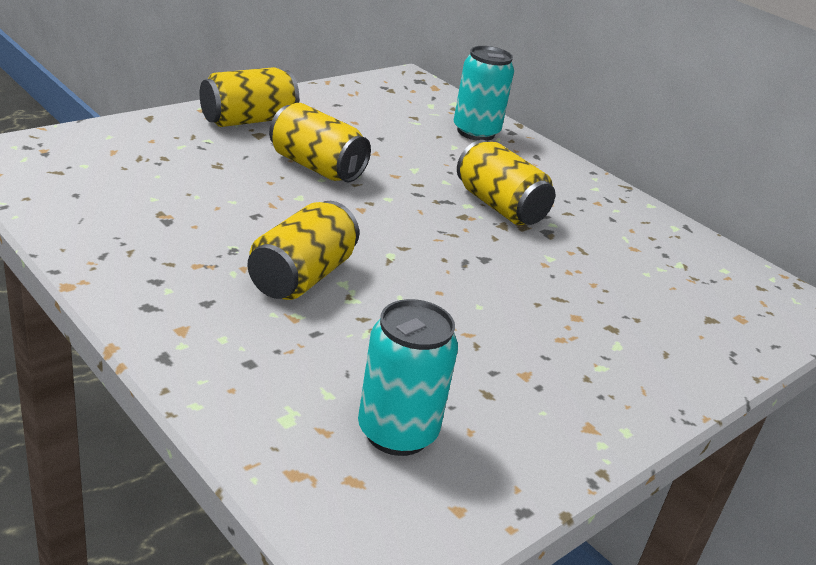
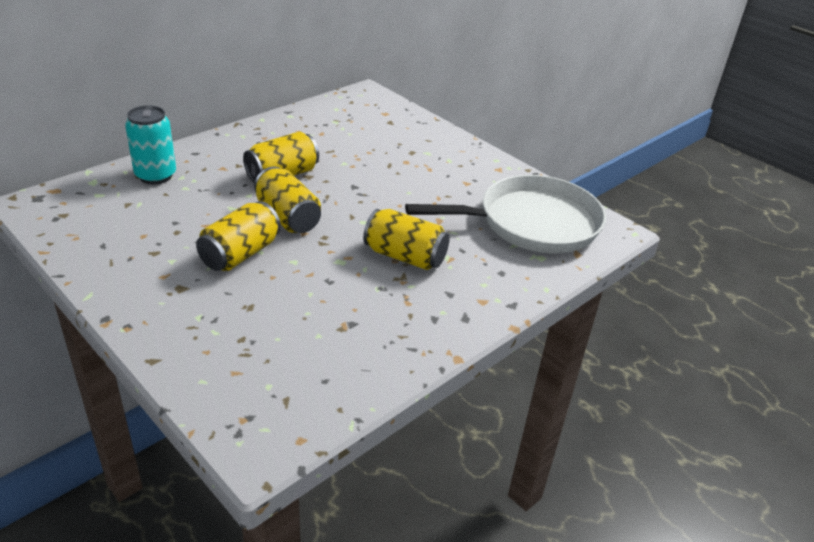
camera: 90 degrees left, 5 degrees up
yellow can [200,67,299,127] -> yellow can moved to [254,166,321,233]
turquoise can [358,299,458,456] -> white pan [405,175,606,253]

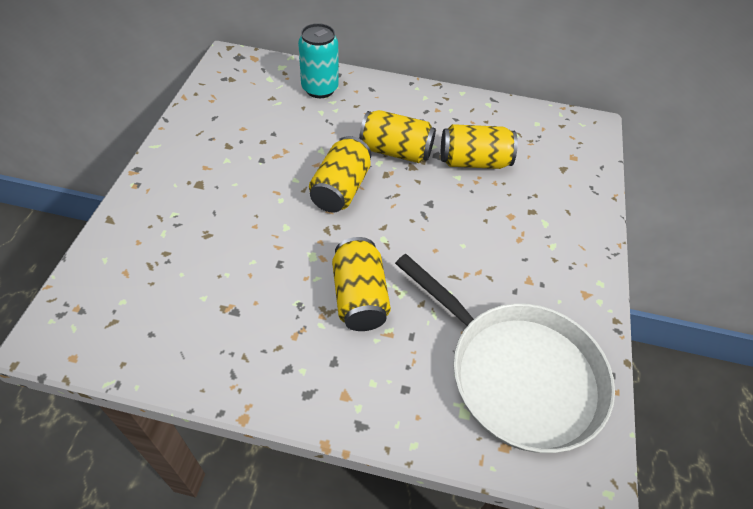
camera: 55 degrees right, 15 degrees up
yellow can [196,201,281,271] -> yellow can moved to [441,124,518,169]

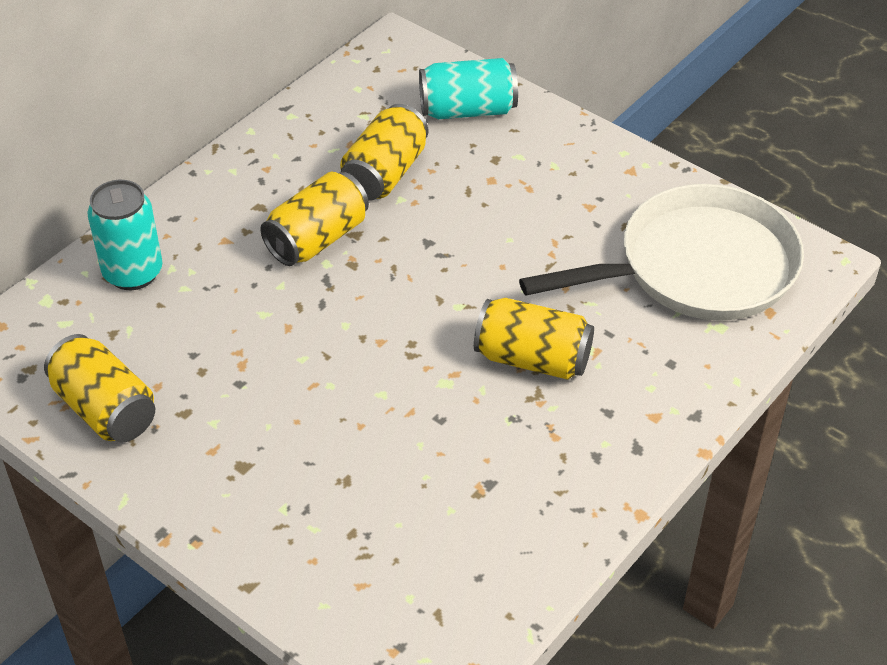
camera: 60 degrees left, 5 degrees down
yellow can [309,136,371,213] -> yellow can moved to [44,334,155,442]
none -> turquoise can [419,58,518,119]

